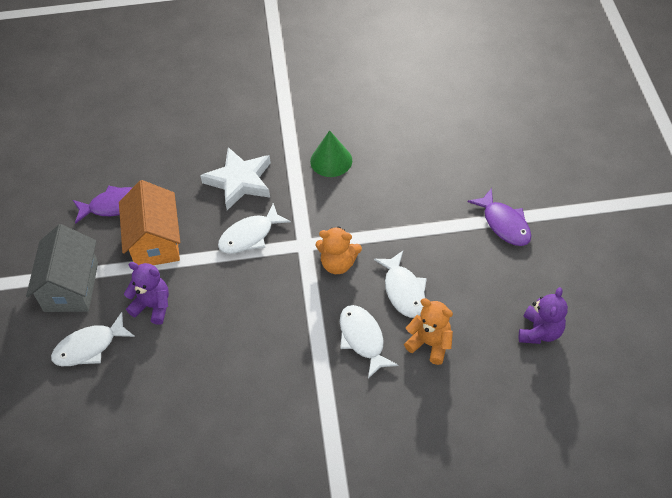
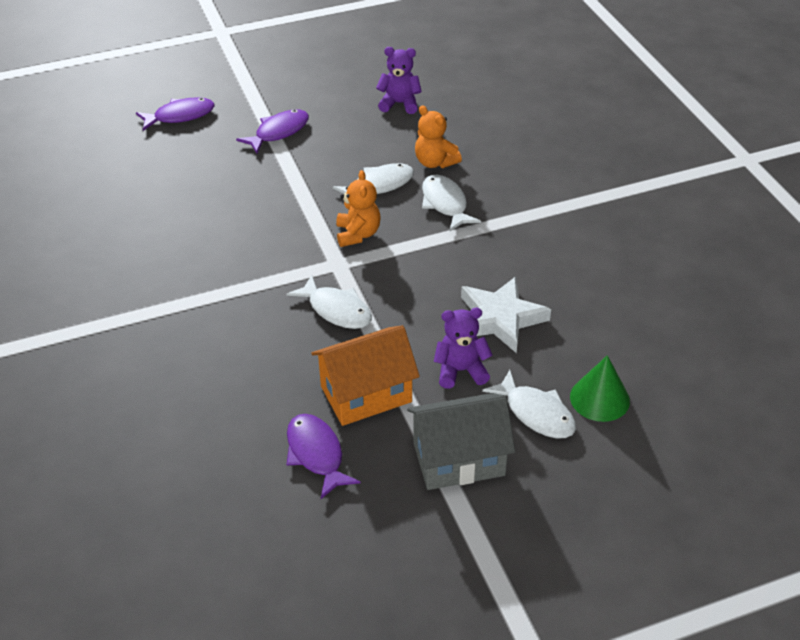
camera: 105 degrees left, 10 degrees down
purple teddy bear [124,262,169,325] -> purple teddy bear turned 75 degrees clockwise [434,308,493,389]
white star [200,147,271,210] -> white star moved to [461,276,551,353]
green cone [310,130,352,177] -> green cone moved to [570,355,630,422]
white fish [340,305,398,379] -> white fish turned 105 degrees clockwise [422,175,481,231]
orange teddy bear [404,298,453,365] -> orange teddy bear turned 60 degrees counterclockwise [415,105,462,168]
none -> purple fish [136,97,214,131]

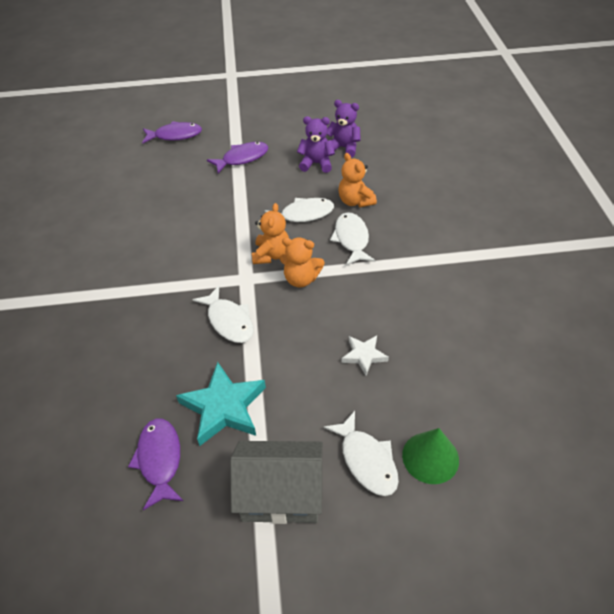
camera: 15 degrees right, 5 degrees up
orange house [311,325,420,426] -> turquoise star [176,362,266,446]
purple teddy bear [434,308,493,389] -> purple teddy bear moved to [297,116,335,173]
white star [461,276,551,353] -> white star [341,335,389,375], size x0.55
none -> orange teddy bear [280,238,324,287]

